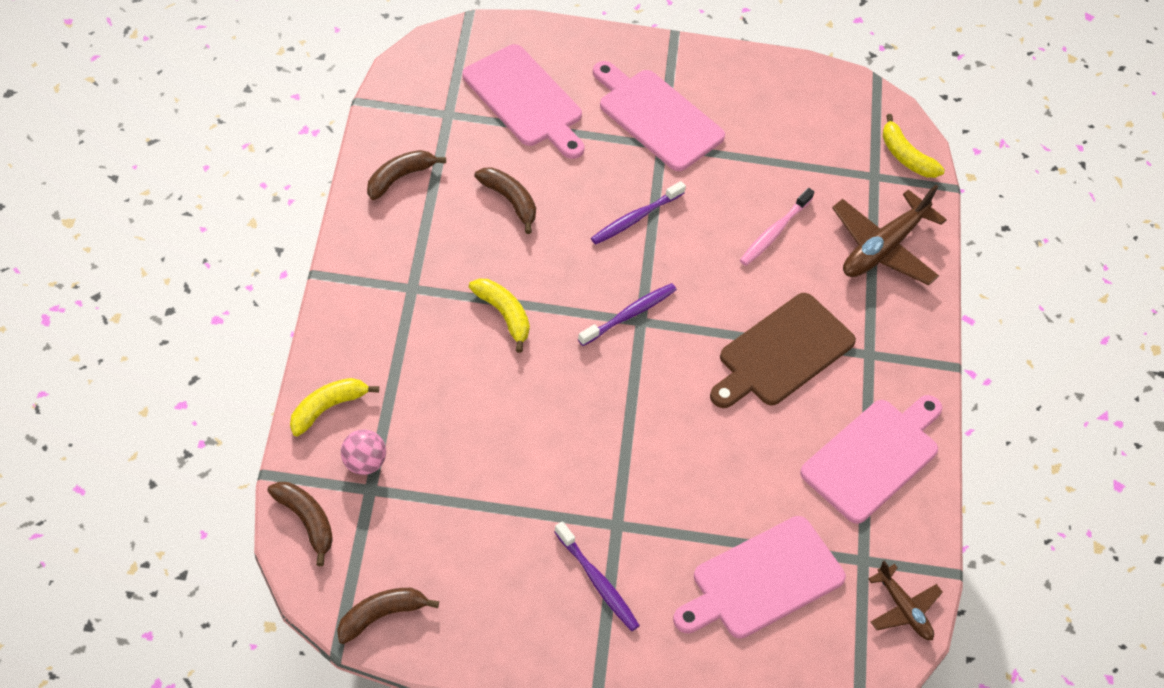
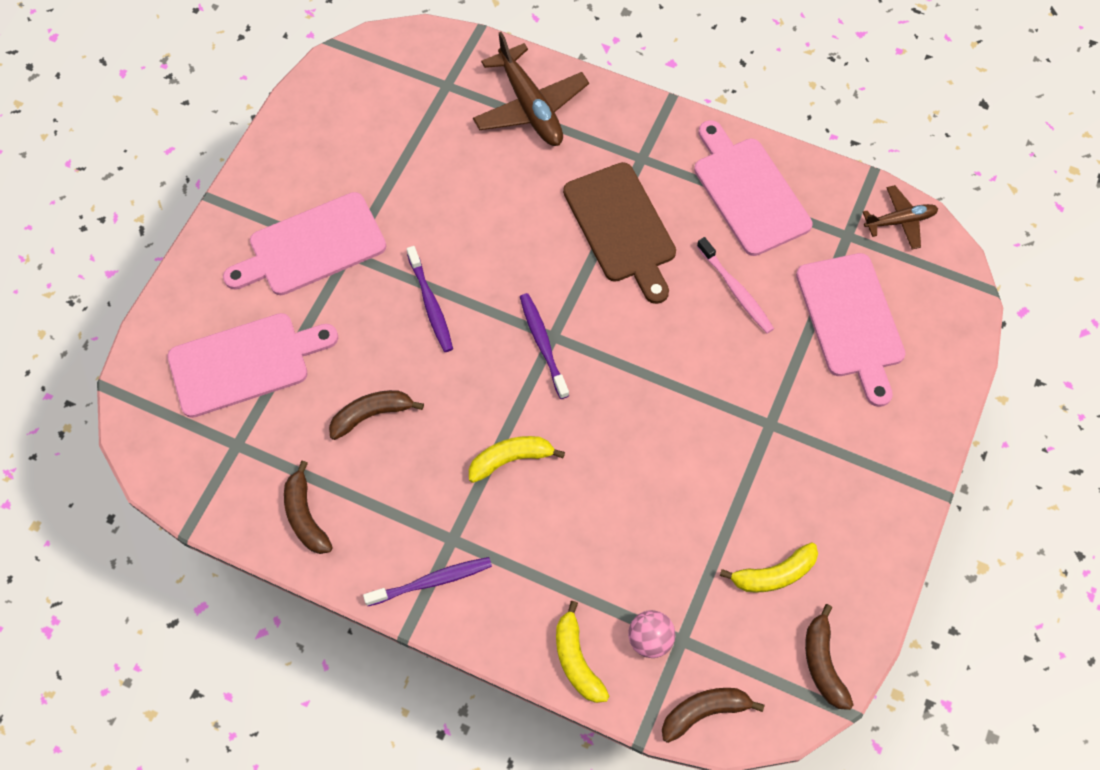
camera: 65 degrees left, 10 degrees up
purple toothbrush [554,521,640,631] -> purple toothbrush moved to [363,557,492,606]
pink toothbrush [740,188,814,266] -> pink toothbrush moved to [697,237,774,333]
yellow banana [882,114,945,178] -> yellow banana moved to [720,542,818,593]

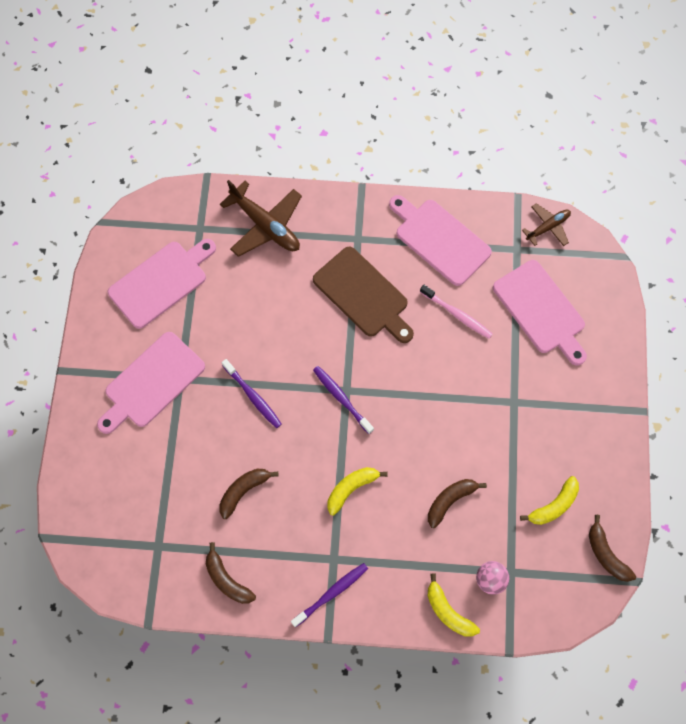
camera: 20 degrees left, 5 degrees up
pink cutting board [167,313,338,418] -> pink cutting board moved to [108,239,216,329]
brown banana [662,688,764,743] -> brown banana moved to [428,479,487,528]

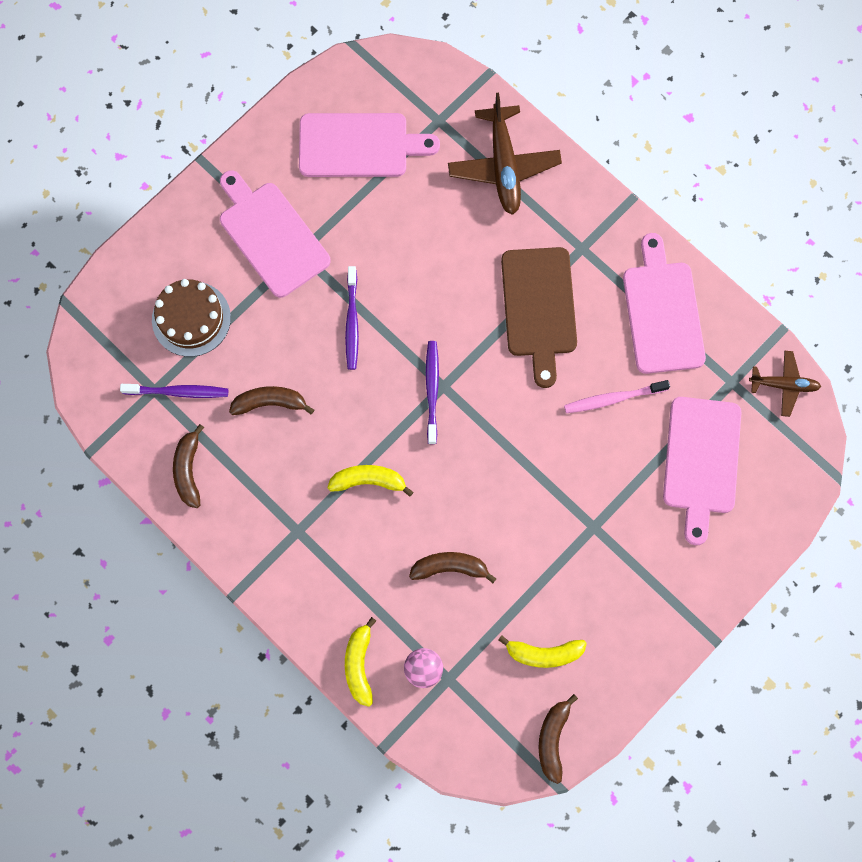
camera: 40 degrees right, 5 degrees up
pink cutting board [97,332,205,434] -> pink cutting board turned 60 degrees clockwise [220,170,331,298]
purple toothbrush [291,563,368,628] -> purple toothbrush moved to [120,384,228,398]
pink toothbrush [420,285,493,339] -> pink toothbrush turned 90 degrees clockwise [564,380,670,413]
none -> brown cake [152,279,231,357]

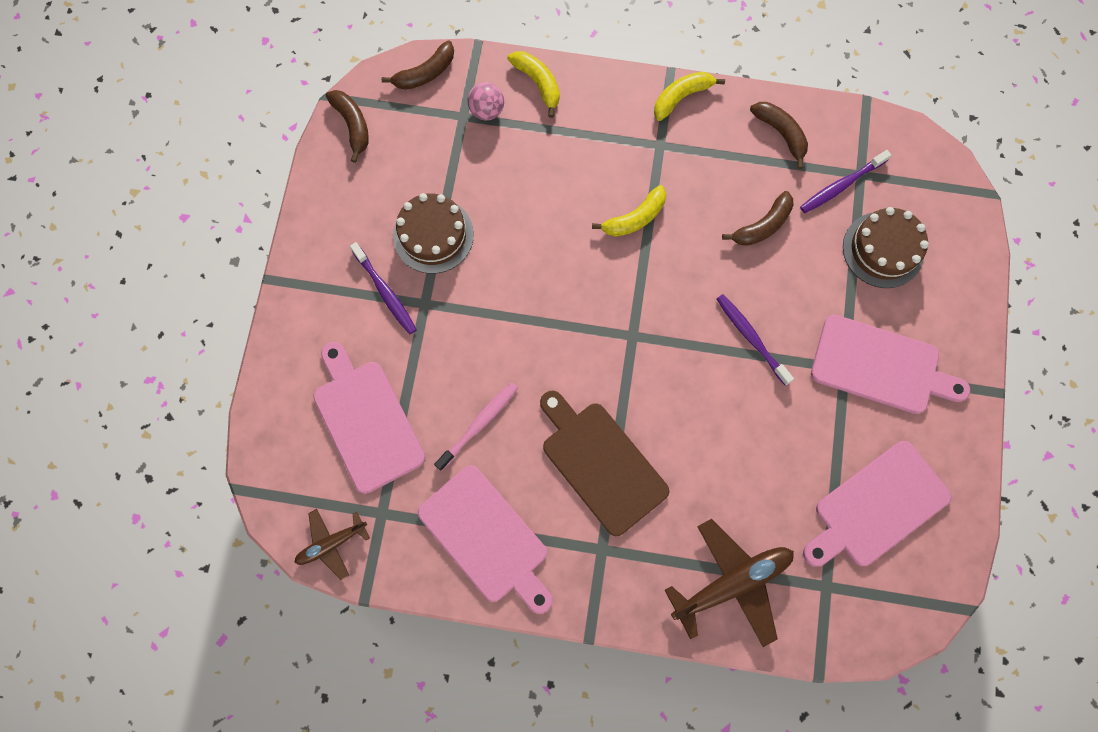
camera: 145 degrees right, 0 degrees up
brown banana [409,552,496,583] -> brown banana moved to [381,41,454,90]
purple toothbrush [426,341,439,444] -> purple toothbrush moved to [350,242,417,334]
brown plane [448,93,562,215] -> brown plane turned 105 degrees clockwise [665,519,794,647]
yellow banana [498,635,587,668] -> yellow banana moved to [654,72,725,121]
none -> brown cake [393,193,474,274]

